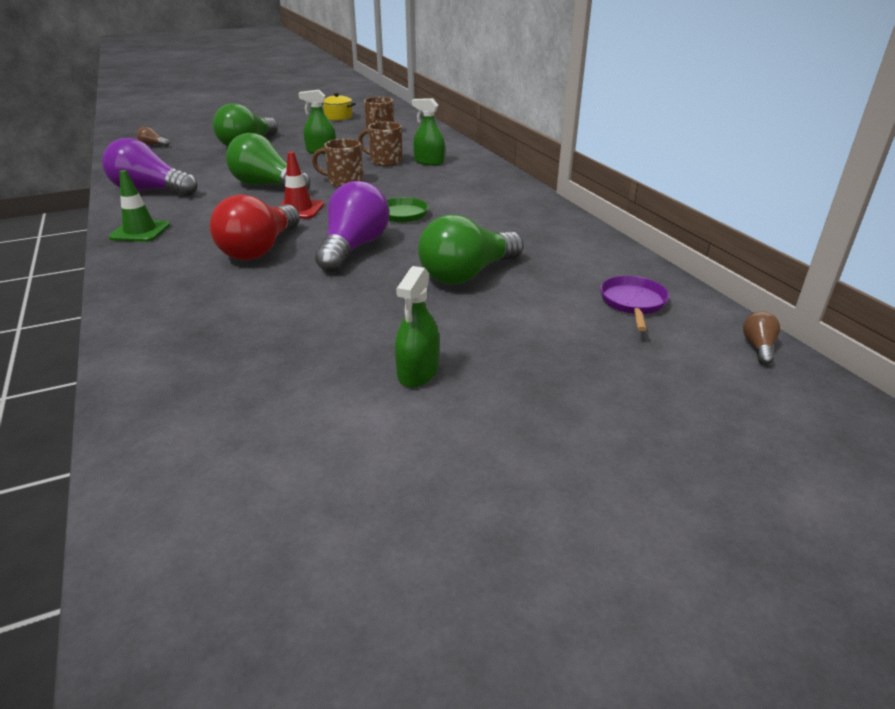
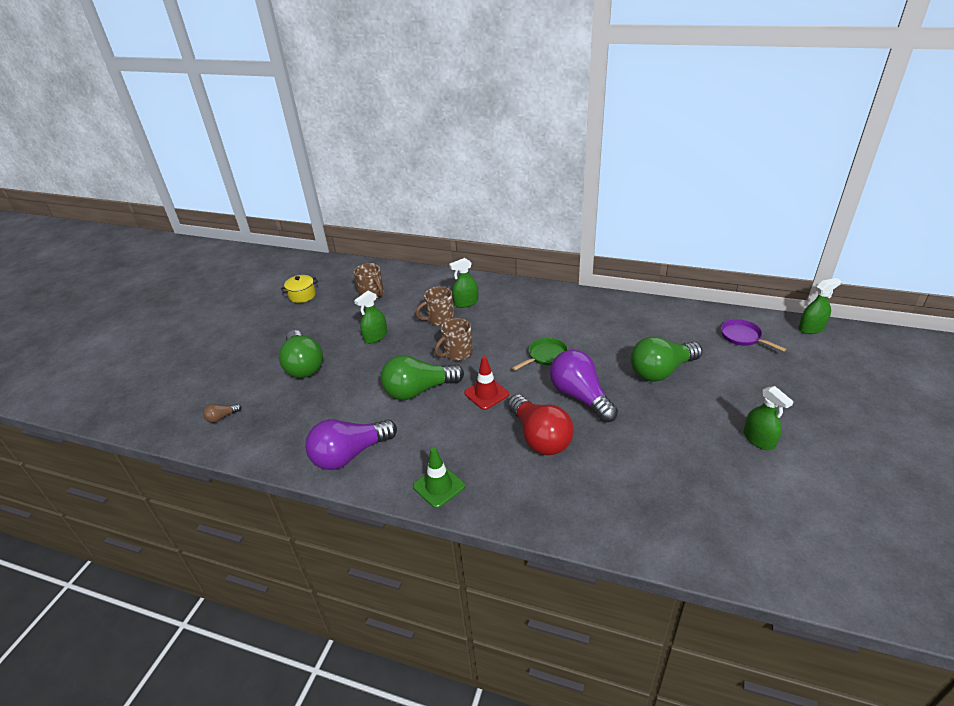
camera: 45 degrees left, 5 degrees up
green light bulb [418,214,524,284] -> green light bulb turned 60 degrees clockwise [630,337,702,382]
brown light bulb [743,311,780,365] -> green spray bottle [799,278,841,334]

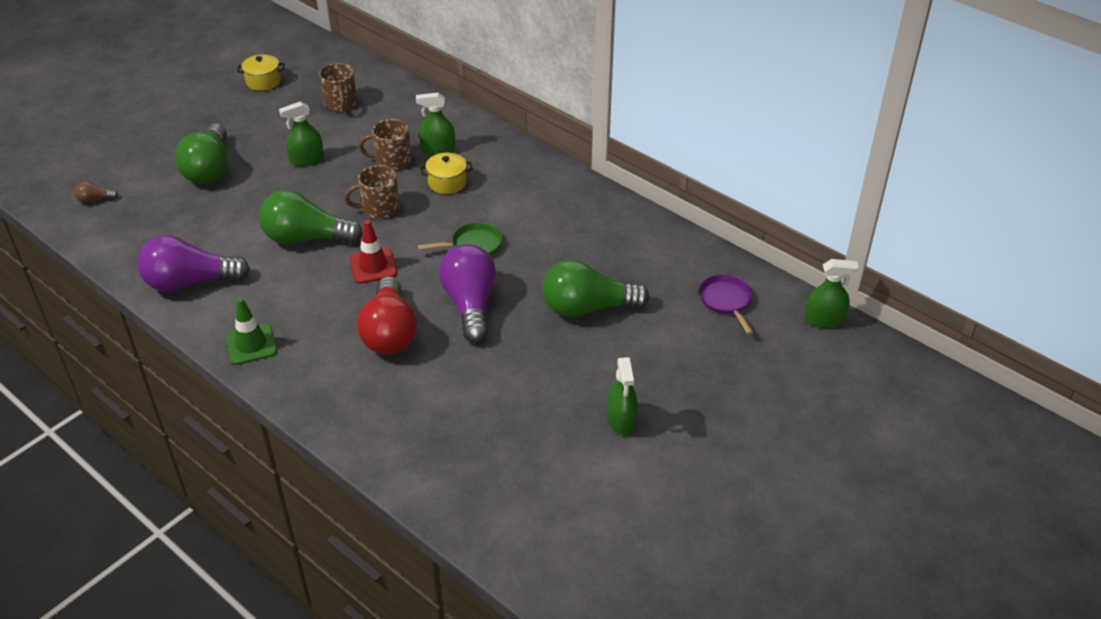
camera: 20 degrees right, 5 degrees up
none -> yellow pot [420,153,473,194]

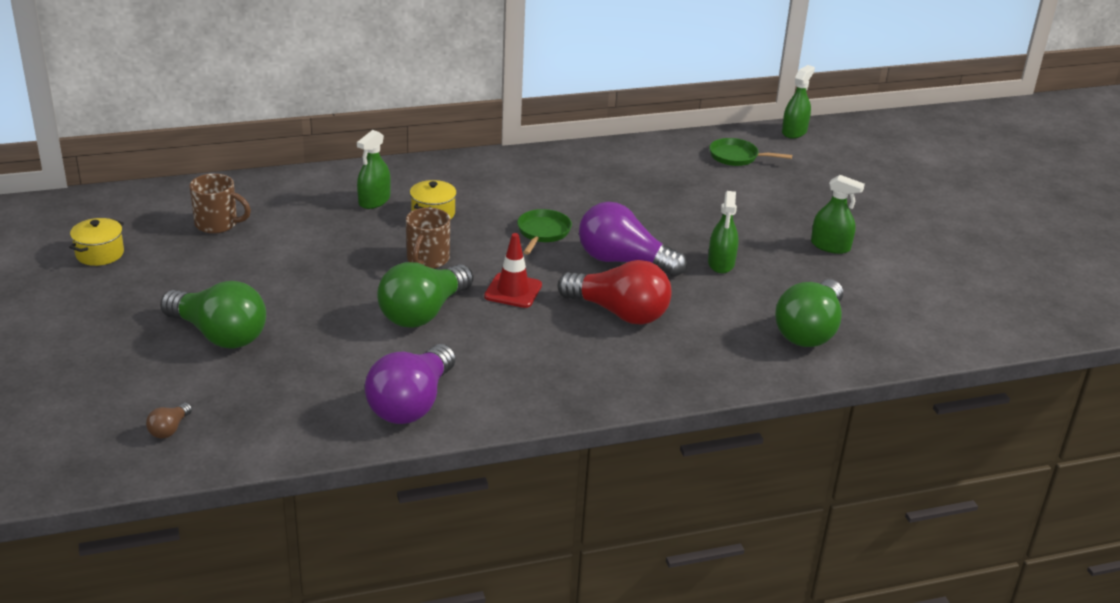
camera: 60 degrees left, 10 degrees down
green traffic cone [225,298,277,365] -> none
green spray bottle [279,101,324,167] -> green spray bottle moved to [708,191,739,273]
brown mug [358,119,411,170] -> none
green light bulb [542,259,650,317] -> green light bulb moved to [775,279,843,347]
purple pan [699,274,753,334] -> green pan [709,138,792,166]

